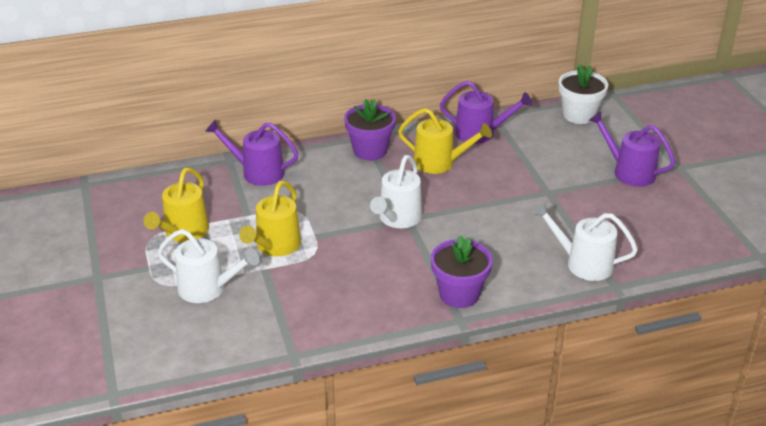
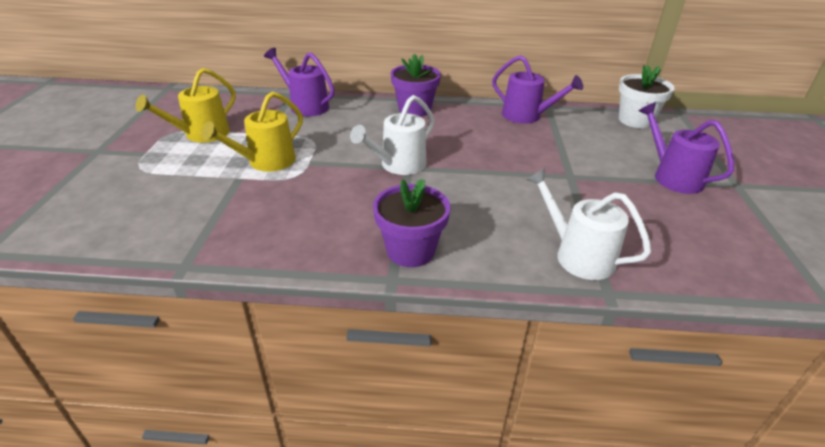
camera: 20 degrees right, 0 degrees up
white watering can [157,229,260,303] -> none
yellow watering can [398,108,492,174] -> none

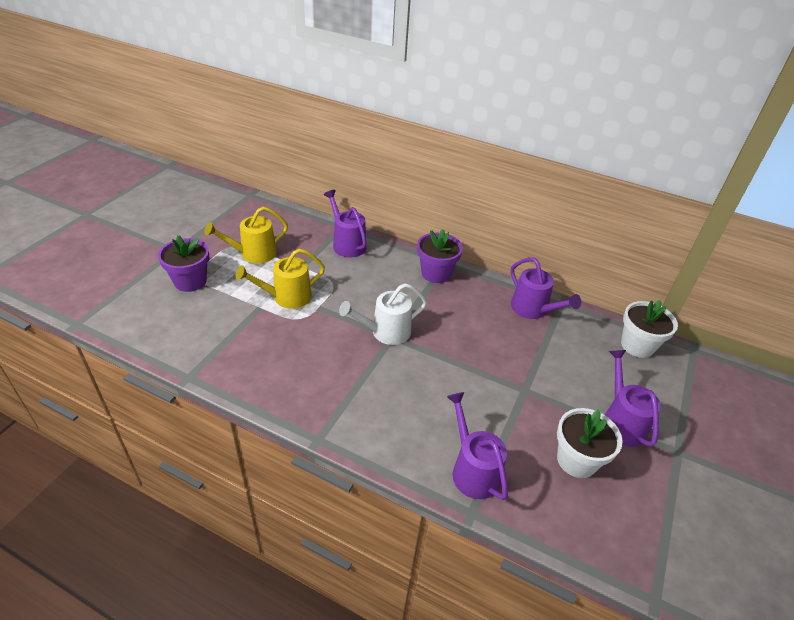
camera: 20 degrees right, 5 degrees up
purple flower pot [373,179,451,267] -> purple flower pot moved to [158,235,209,292]
white watering can [526,168,651,280] -> purple watering can [447,392,508,500]
none -> white flower pot [557,408,623,478]

